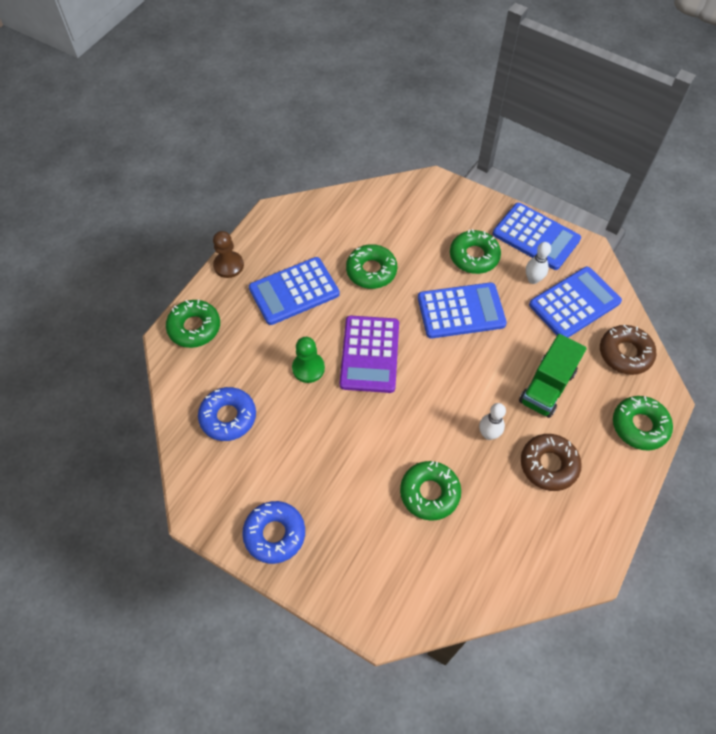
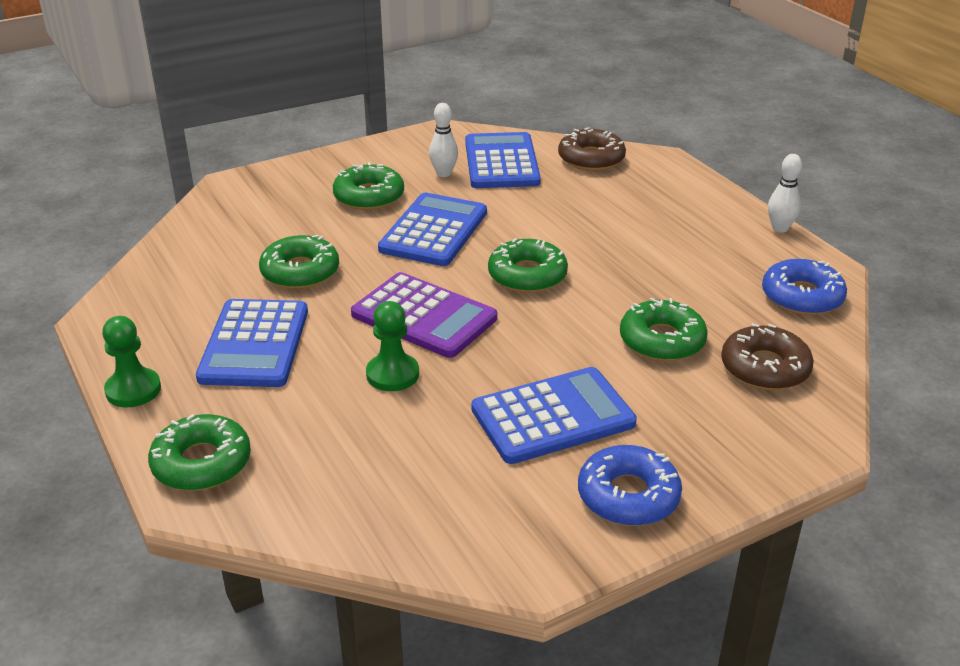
camera: 60 degrees left, 25 degrees down
blue donut [198,387,256,441] -> blue donut moved to [762,259,847,315]
brown pawn [213,231,244,278] -> green pawn [102,316,161,407]
white bowling pin [479,403,506,440] -> white bowling pin moved to [768,154,802,233]
blue calculator [493,203,581,270] -> blue calculator moved to [471,367,637,464]
green truck [519,334,587,418] -> none
brown donut [521,434,582,491] -> brown donut moved to [721,324,814,390]
green donut [613,396,673,450] -> green donut moved to [488,238,568,293]

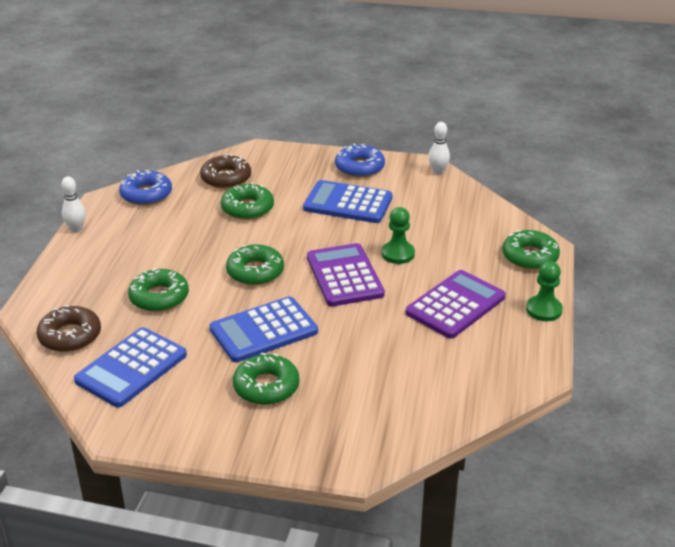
camera: 140 degrees left, 0 degrees up
blue calculator [196,299,308,387] -> purple calculator [405,270,506,339]
green donut [259,235,339,289] -> green donut moved to [128,268,189,312]
white bowling pin [429,103,458,177] -> white bowling pin moved to [428,122,450,174]

